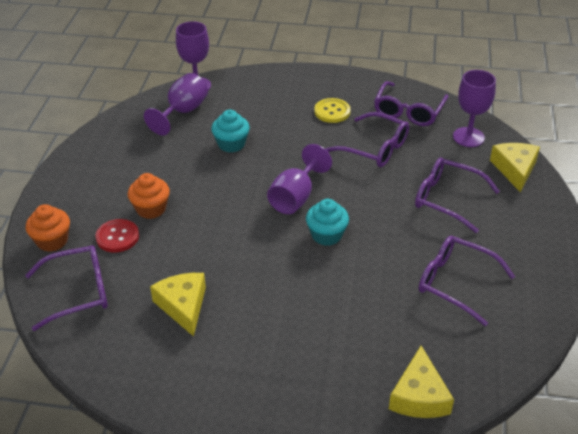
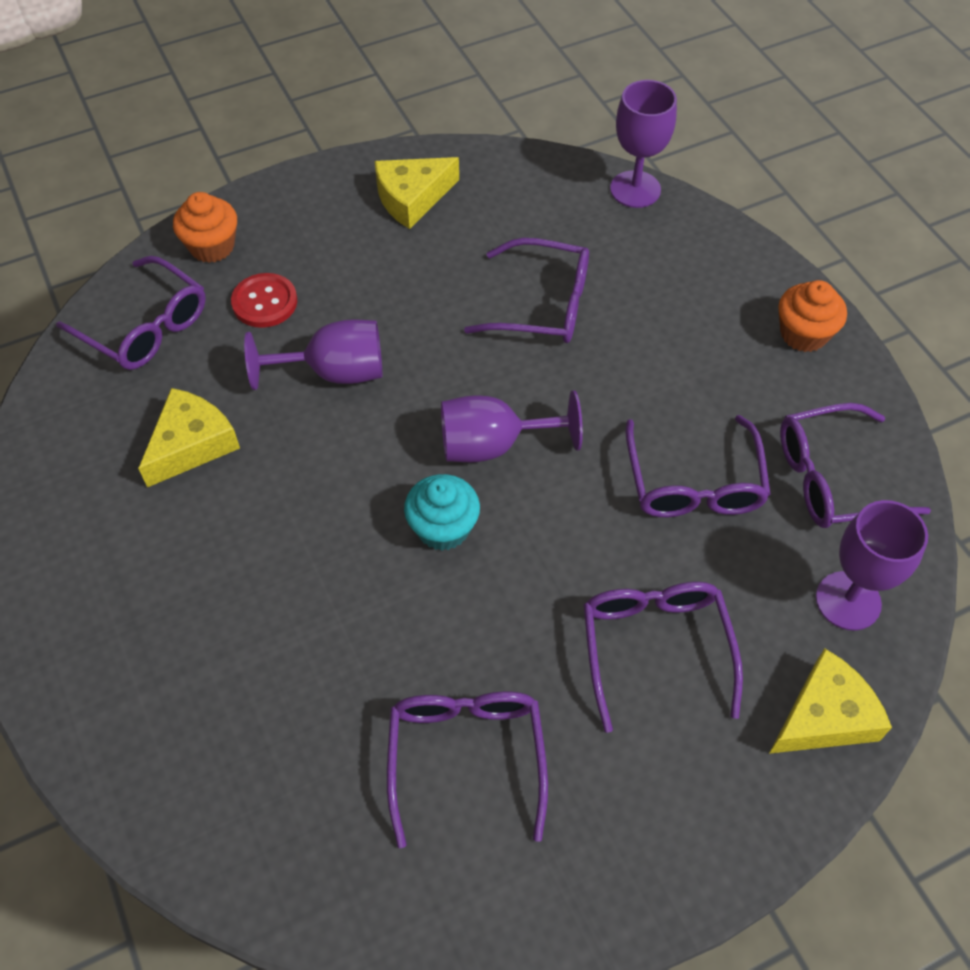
camera: 55 degrees right, 15 degrees up
orange cupcake [128,173,170,219] -> orange cupcake moved to [778,280,847,352]
purple goblet [144,73,208,135] -> purple goblet moved to [244,319,382,390]
turquoise cupcake [211,110,250,153] -> purple glasses [464,238,589,343]
yellow button [314,98,351,123] -> none
yellow cheese [389,346,454,418] -> yellow cheese moved to [375,157,459,229]

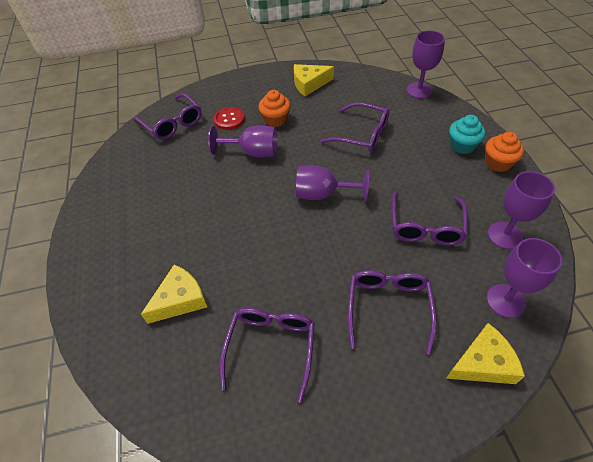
camera: 15 degrees right, 5 degrees down
yellow cheese [138,388,240,487] -> yellow cheese moved to [141,264,207,324]
orange cupcake [173,192,237,263] -> orange cupcake moved to [259,90,291,127]
turquoise cupcake [404,474,480,551] -> turquoise cupcake moved to [449,115,486,154]
purple glasses [780,403,931,528] -> purple goblet [488,171,555,249]

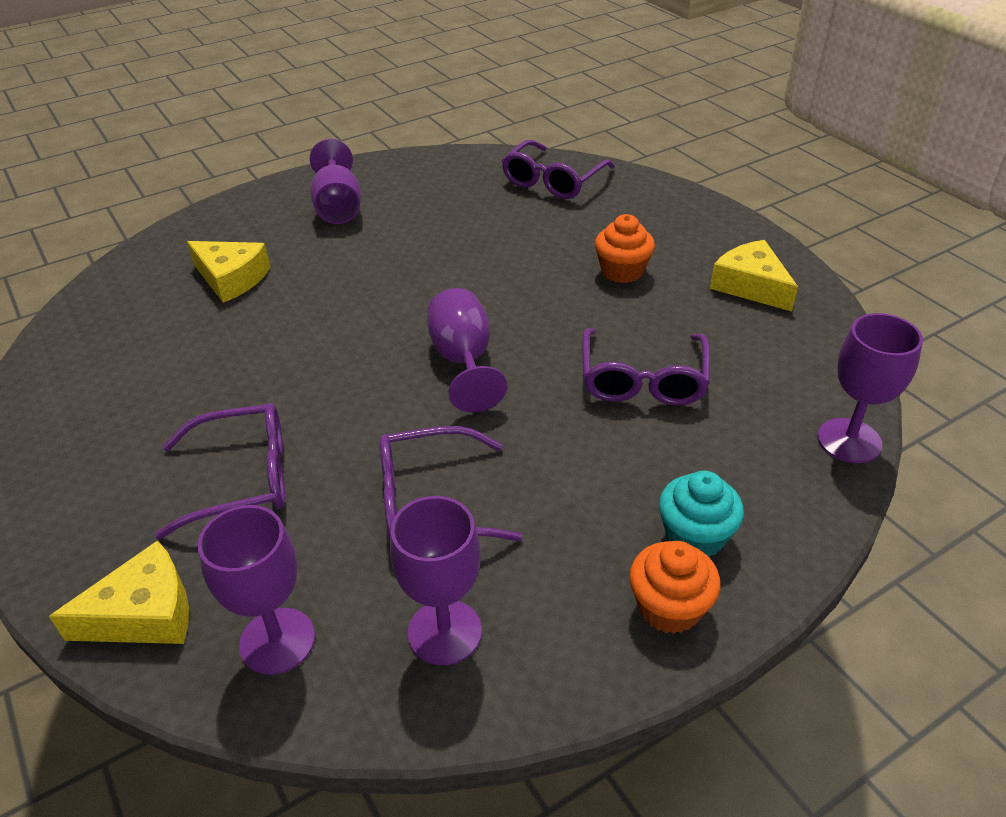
camera: 70 degrees right, 10 degrees down
purple goblet [208,125,277,158] -> purple goblet moved to [310,139,361,224]
red button [213,107,245,130] -> none
purple glasses [220,307,315,403] -> none
yellow cheese [446,323,525,384] -> yellow cheese turned 75 degrees counterclockwise [49,540,189,644]

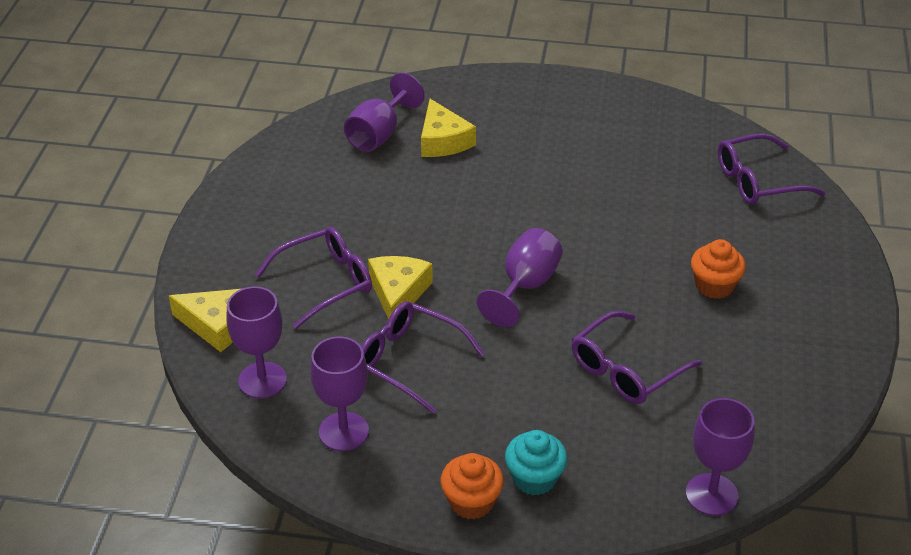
camera: 40 degrees right, 0 degrees up
purple glasses [155,403,285,539] -> purple glasses turned 60 degrees counterclockwise [255,227,372,329]
purple goblet [310,139,361,224] -> purple goblet moved to [344,73,424,152]
yellow cheese [710,240,798,312] -> yellow cheese moved to [368,256,433,320]

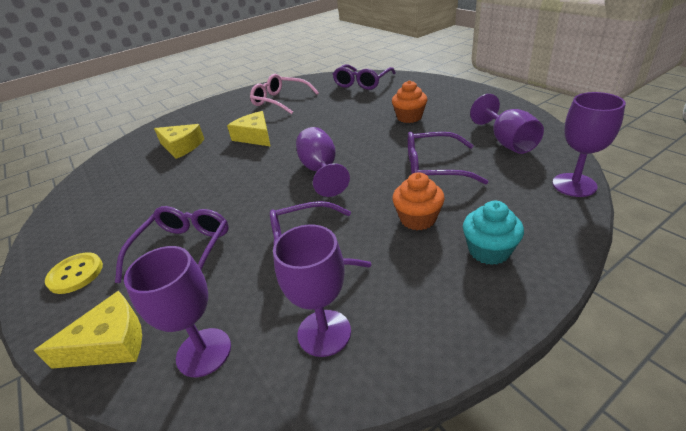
camera: 40 degrees left, 5 degrees down
purple goblet [344,73,424,152] -> purple goblet moved to [470,94,544,154]
yellow cheese [368,256,433,320] -> yellow cheese moved to [227,111,271,147]
orange cupcake [441,453,504,520] -> orange cupcake moved to [392,172,445,230]
purple glasses [572,311,702,404] -> purple glasses turned 90 degrees clockwise [408,132,489,185]
none -> yellow button [45,252,103,294]
none -> pink glasses [250,74,319,114]

